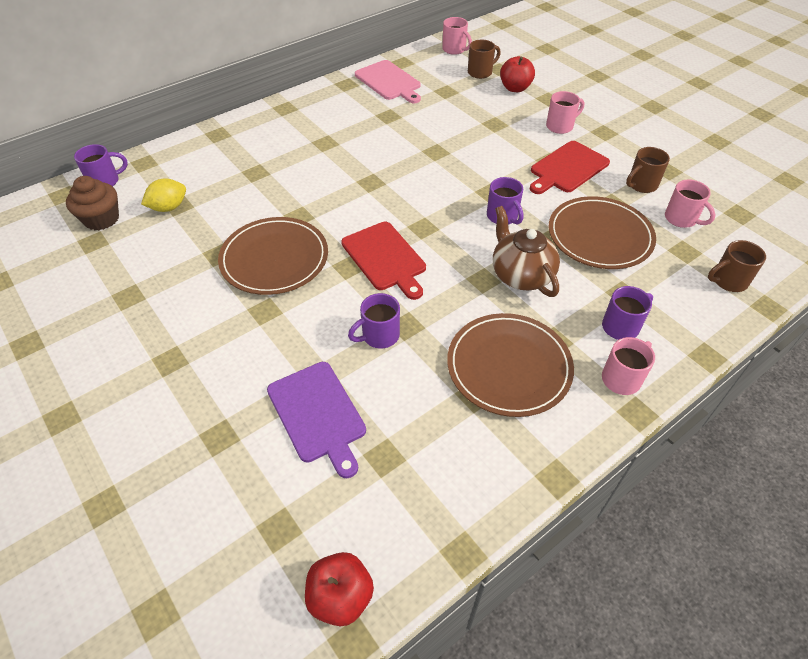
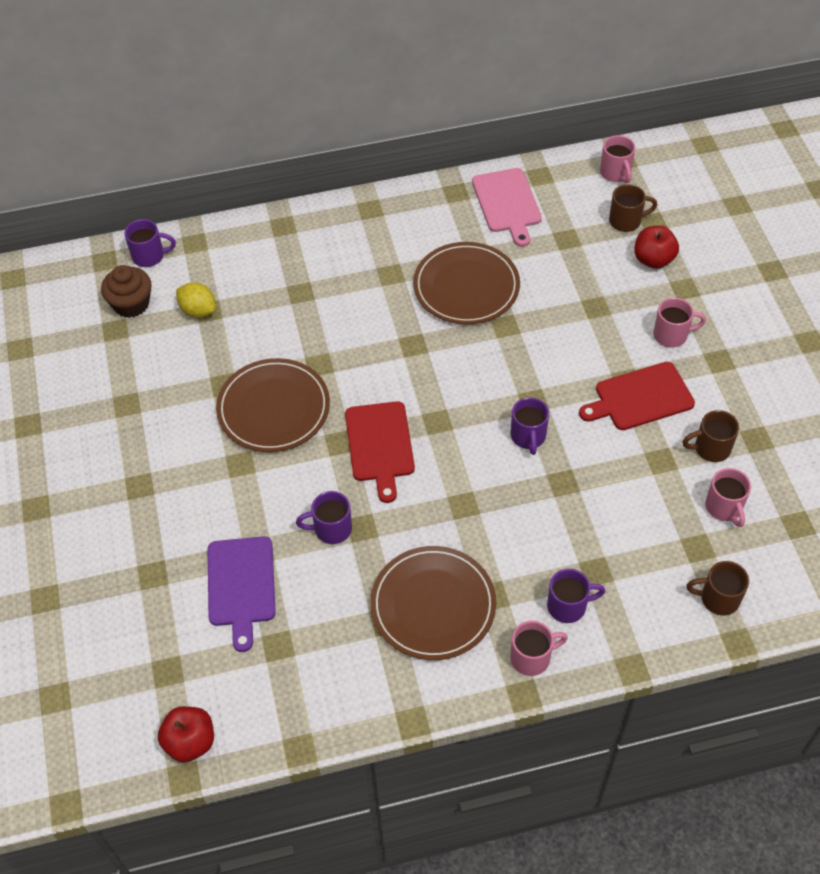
camera: 25 degrees right, 5 degrees up
yellow lemon [141,179,186,212] -> yellow lemon turned 45 degrees clockwise [176,283,216,318]
brown teapot [493,206,560,297] -> none
brown plate [549,196,656,269] -> brown plate moved to [413,242,520,325]

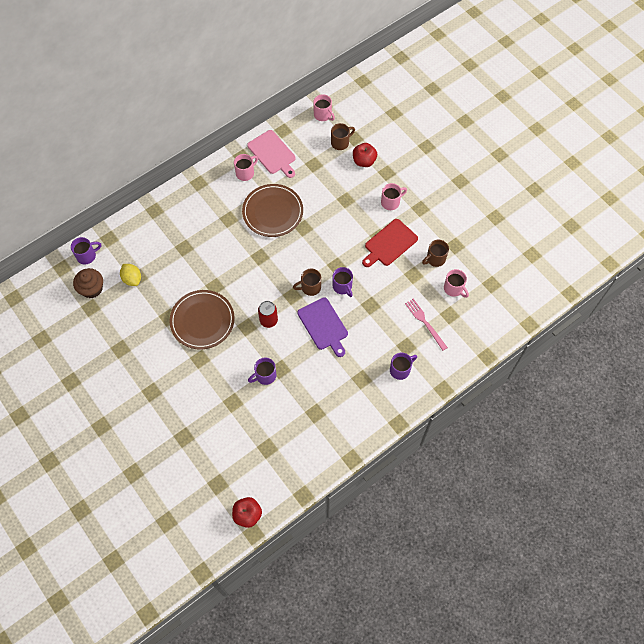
camera: 25 degrees left, 10 degrees up
yellow lemon [176,283,216,318] -> yellow lemon turned 45 degrees clockwise [120,264,141,286]
purple cutting board [208,536,276,652] -> purple cutting board moved to [297,297,348,357]
red cutting board [345,401,415,503] -> red can [258,301,278,328]
brown plate [370,546,496,660] -> none
pink mug [510,621,568,676] -> pink mug moved to [234,154,258,181]
brown mug [686,561,749,615] -> brown mug moved to [293,269,321,296]
none -> pink fork [405,298,448,351]

